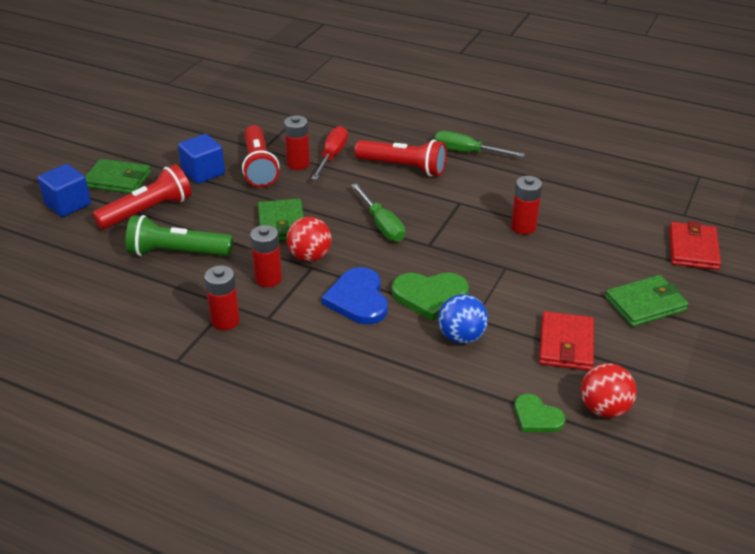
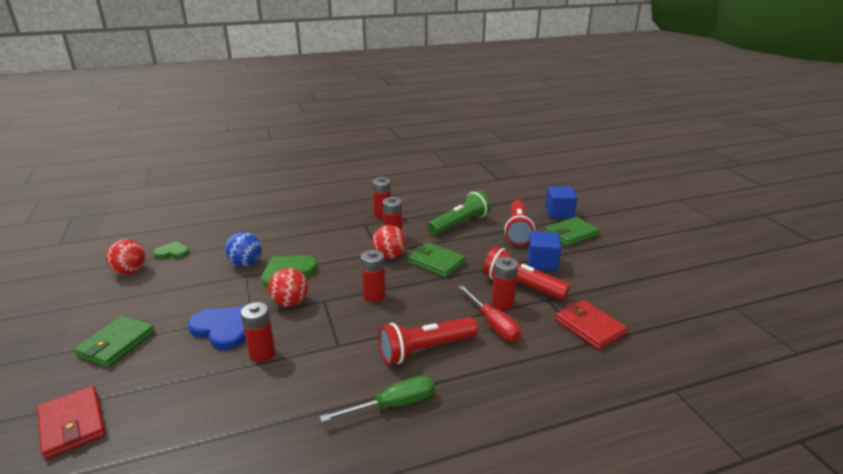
camera: 135 degrees right, 10 degrees down
blue heart [321,267,388,324] -> blue heart moved to [188,306,246,350]
green screwdriver [351,183,405,242] -> red battery [361,250,386,302]
red wallet [539,311,594,371] -> red wallet moved to [555,300,628,350]
none -> red ball [268,268,308,307]

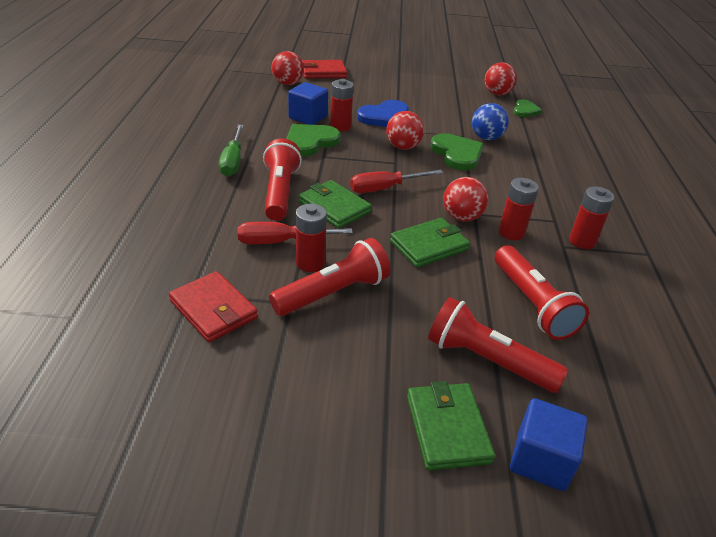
camera: 110 degrees right, 10 degrees up
green wallet [74,315,155,368] -> green wallet moved to [299,180,372,228]
red battery [361,250,386,302] -> red screwdriver [350,170,443,193]
green flashlight [428,190,491,235] -> red flashlight [495,245,589,340]
blue cube [528,231,561,271] -> blue cube moved to [288,82,328,125]
red wallet [555,300,628,350] -> red wallet turned 60 degrees clockwise [169,271,258,343]
none -> red ball [272,51,304,85]
none -> green heart [286,124,341,157]

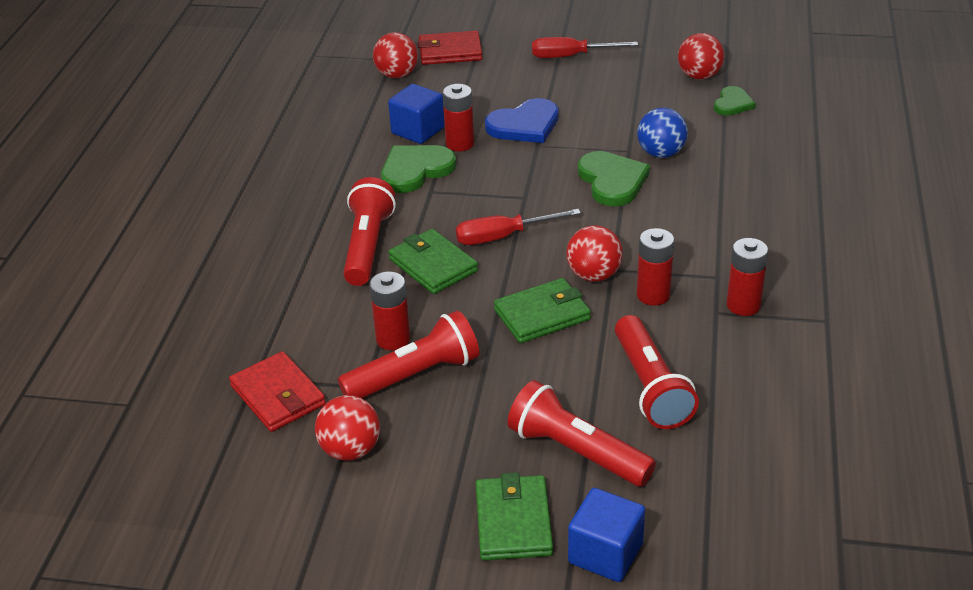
camera: 10 degrees right, 0 degrees up
green screwdriver [219,125,244,177] -> none
red screwdriver [238,222,353,244] -> red screwdriver moved to [532,37,638,58]
red ball [386,111,424,150] -> red ball moved to [315,395,380,461]

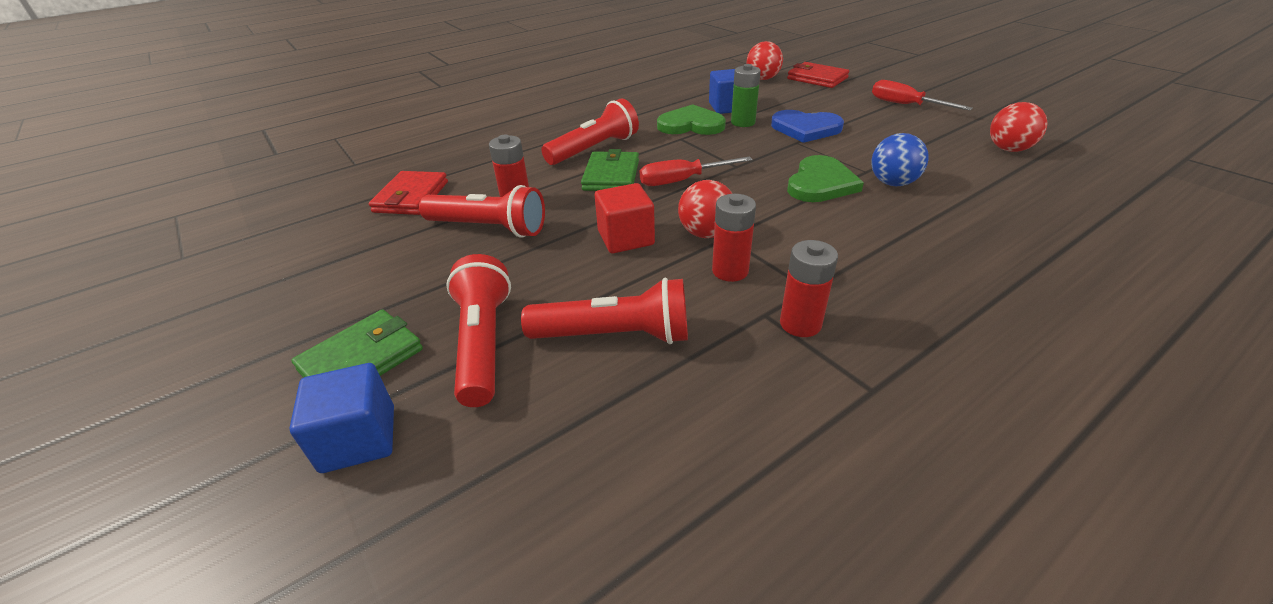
camera: 45 degrees right, 0 degrees up
red ball [315,395,380,461] -> none
red battery [442,84,474,151] -> green battery [731,64,761,127]
red screwdriver [455,209,581,245] -> red screwdriver turned 45 degrees counterclockwise [640,156,753,186]
green wallet [494,278,591,343] -> red cube [595,183,655,253]
red flashlight [615,315,699,429] -> red flashlight turned 120 degrees counterclockwise [521,278,688,344]
green heart [714,86,756,116] -> none

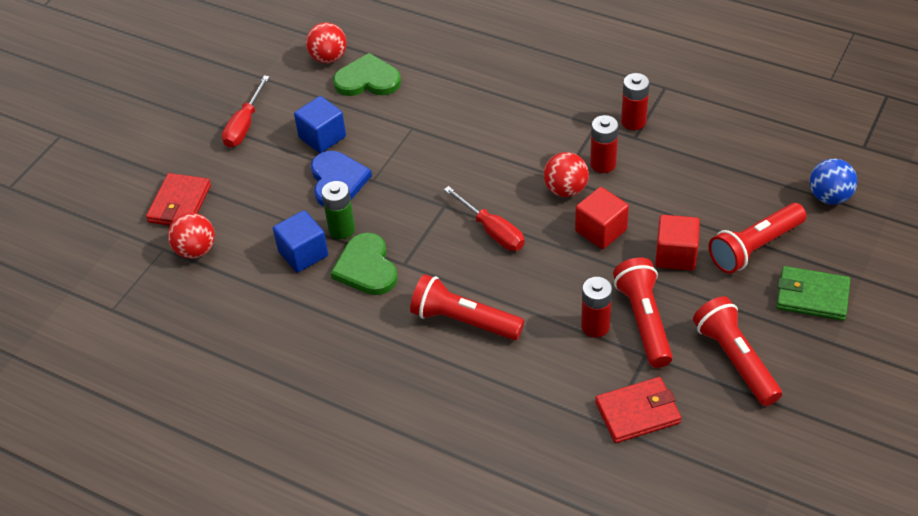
camera: 115 degrees left, 10 degrees up
blue cube [289,363,394,473] -> blue cube moved to [294,96,346,153]
red flashlight [521,278,688,344] -> red flashlight moved to [693,296,782,406]
green wallet [581,149,639,191] -> none
green heart [787,155,864,202] -> green heart moved to [333,53,401,96]
blue ball [871,133,929,186] -> blue ball moved to [810,159,857,205]
none -> red cube [655,215,700,271]

